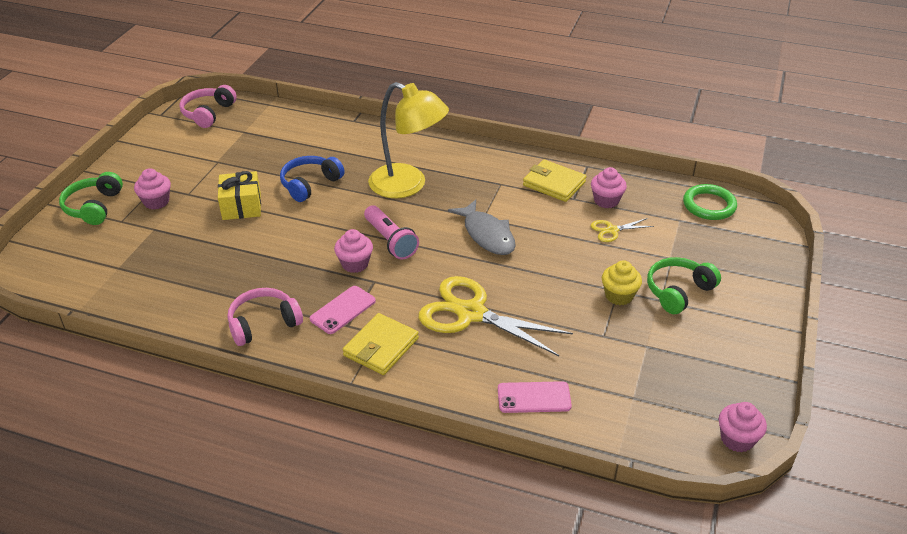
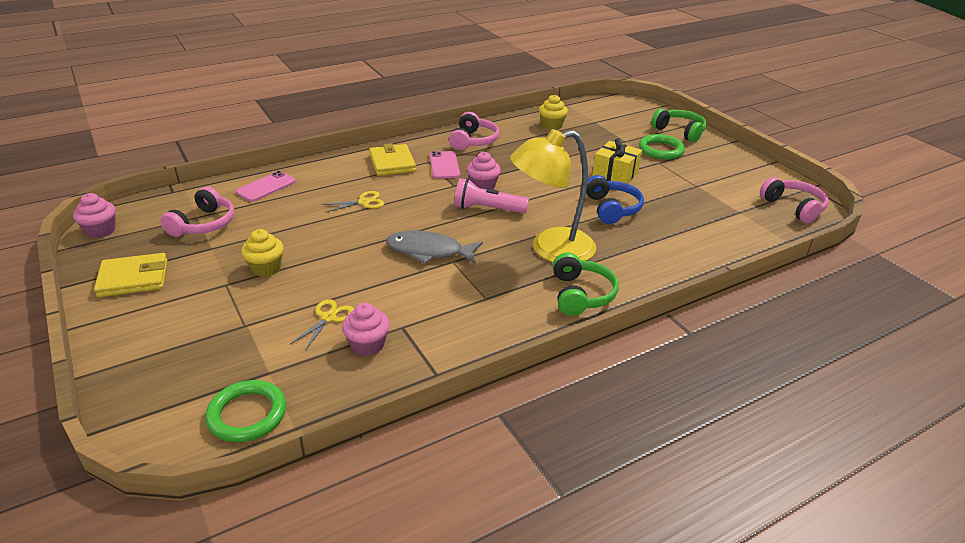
camera: 130 degrees right, 5 degrees down
pink cupcake [134,168,171,209] -> green ring [639,134,685,160]
yellow scissors [418,276,573,356] -> yellow scissors [322,191,384,212], size x0.46
yellow wallet [523,159,587,202] -> yellow wallet moved to [94,253,167,297]
green headphones [647,257,721,314] -> green headphones moved to [553,252,619,316]
none -> pink headphones [161,187,234,237]
none -> yellow cupcake [539,94,568,130]

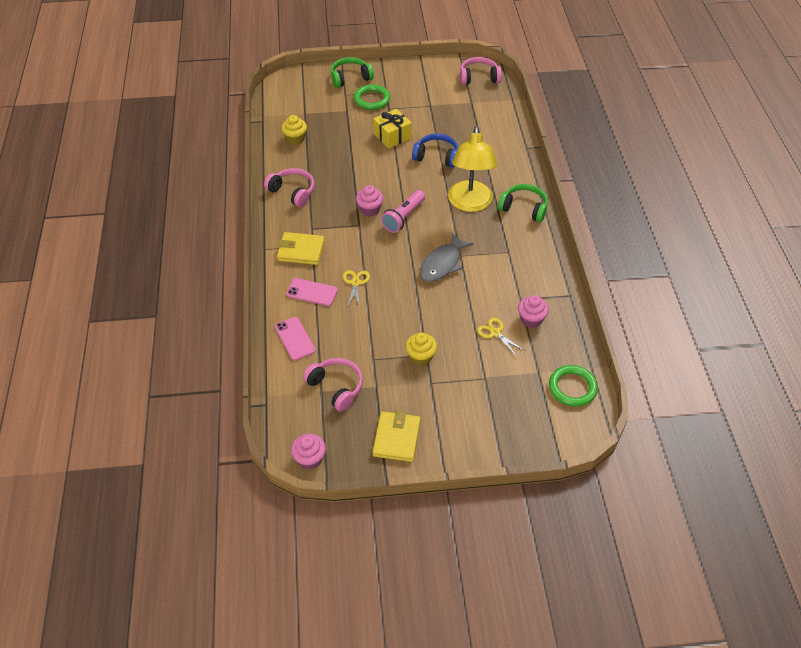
camera: 65 degrees left, 15 degrees up
pink phone [430,151,460,179] -> pink phone moved to [286,278,338,306]

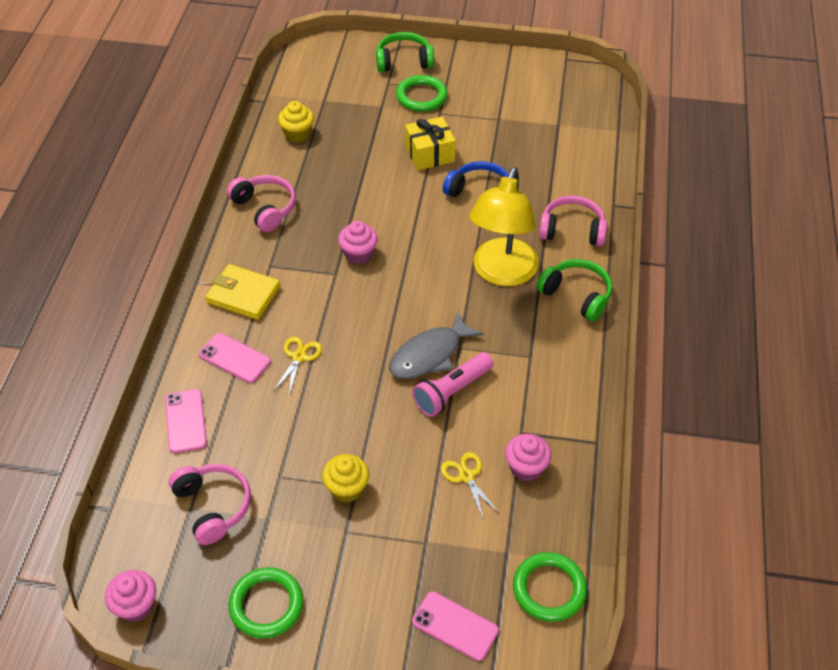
camera: 15 degrees right, 0 degrees up
yellow wallet [373,411,421,462] -> green ring [229,567,303,638]
pink flashlight [381,190,425,233] -> pink flashlight moved to [412,352,493,417]
pink headphones [460,57,502,85] -> pink headphones moved to [539,196,607,246]
none -> pink phone [412,591,499,661]

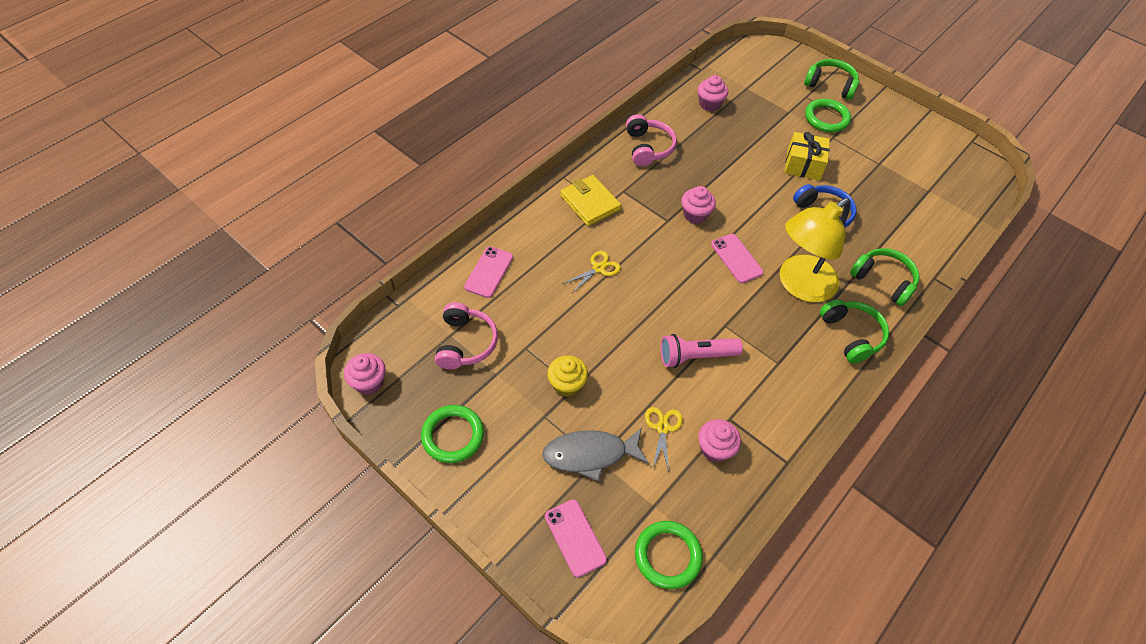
camera: 30 degrees right, 5 degrees up
pink phone [199,333,271,383] -> pink phone moved to [711,234,764,283]
yellow cupcake [278,101,314,142] -> pink cupcake [698,75,728,111]
grey fish [389,312,484,379] -> grey fish moved to [542,427,649,481]
pink headphones [539,196,607,246] -> green headphones [850,248,920,306]

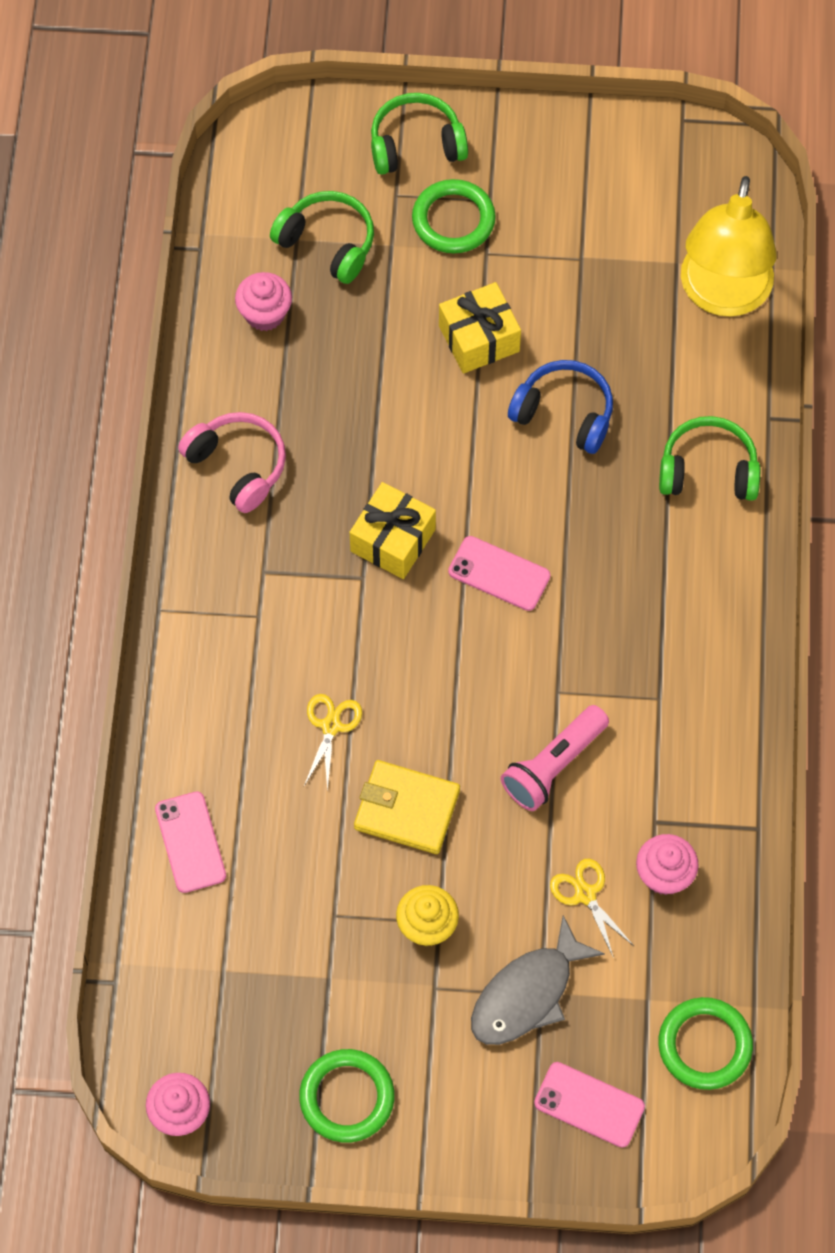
camera: 35 degrees left, 10 degrees up
pink headphones [435,302,498,369] -> none
yellow wallet [560,175,621,226] -> yellow wallet moved to [354,760,460,854]
pink cupcake [681,186,716,224] -> yellow gift [349,482,436,579]
yellow lamp [780,198,851,302] -> yellow lamp moved to [681,176,777,317]
green headphones [820,299,889,364] -> green headphones moved to [270,191,374,284]

